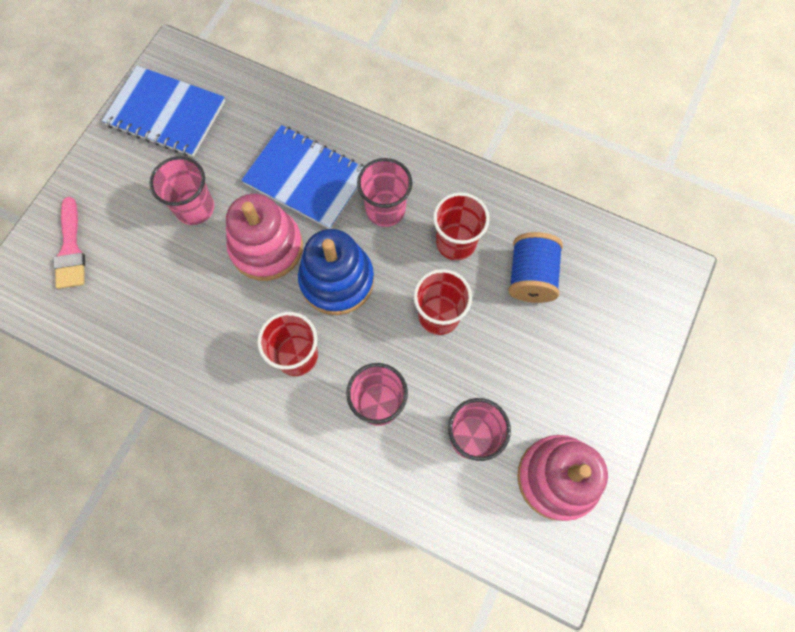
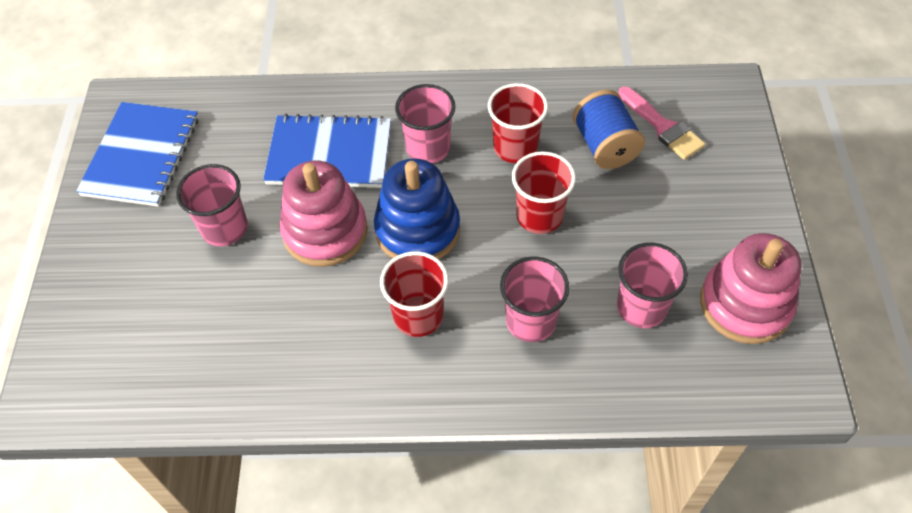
camera: 25 degrees left, 15 degrees down
pink brush [54,197,85,289] -> pink brush moved to [618,87,705,160]
blue notebook [102,66,225,157] -> blue notebook turned 75 degrees counterclockwise [76,102,198,207]

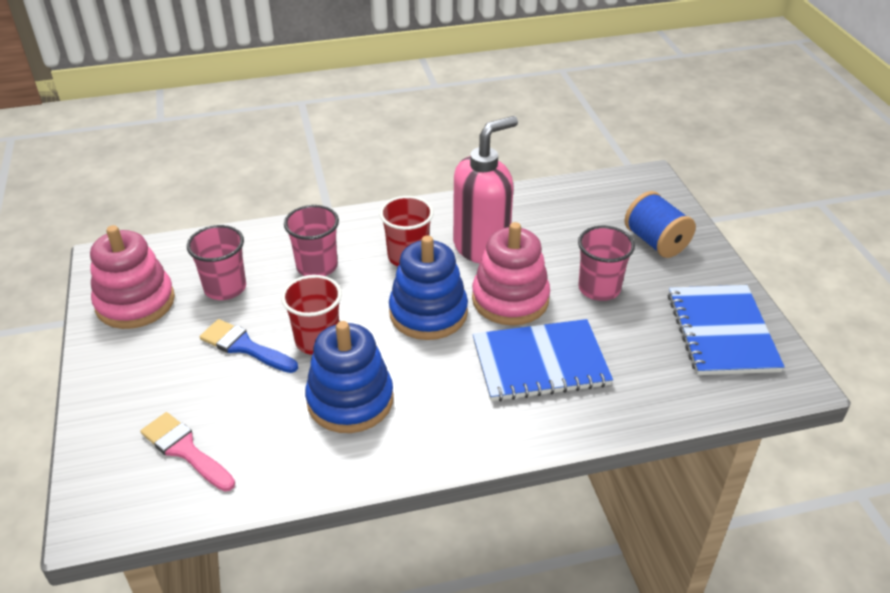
camera: 165 degrees right, 15 degrees down
pink cup [395,84,455,163] -> none
red cup [488,83,548,163] -> blue stacking toy [305,321,394,433]
blue spool [573,90,645,169] -> blue spool moved to [624,191,696,258]
none -> blue brush [200,319,298,373]
none -> pink soap dispenser [453,116,518,264]

